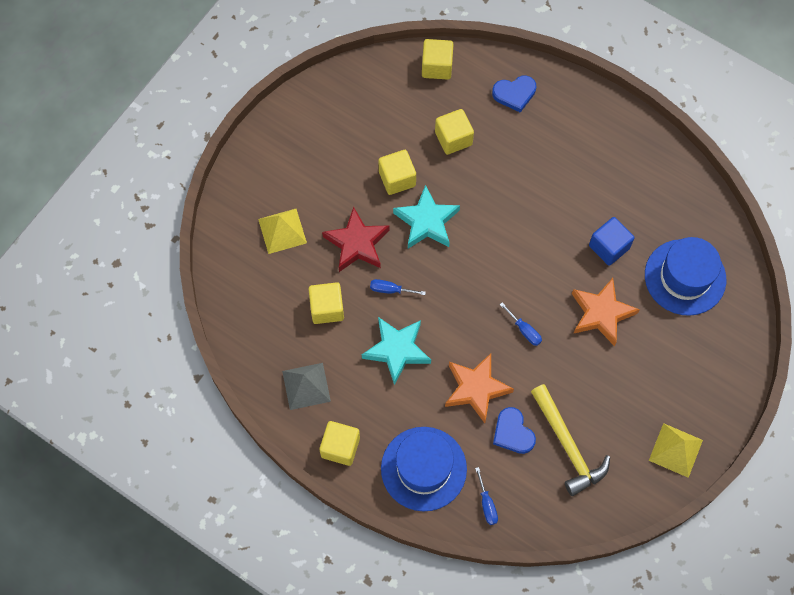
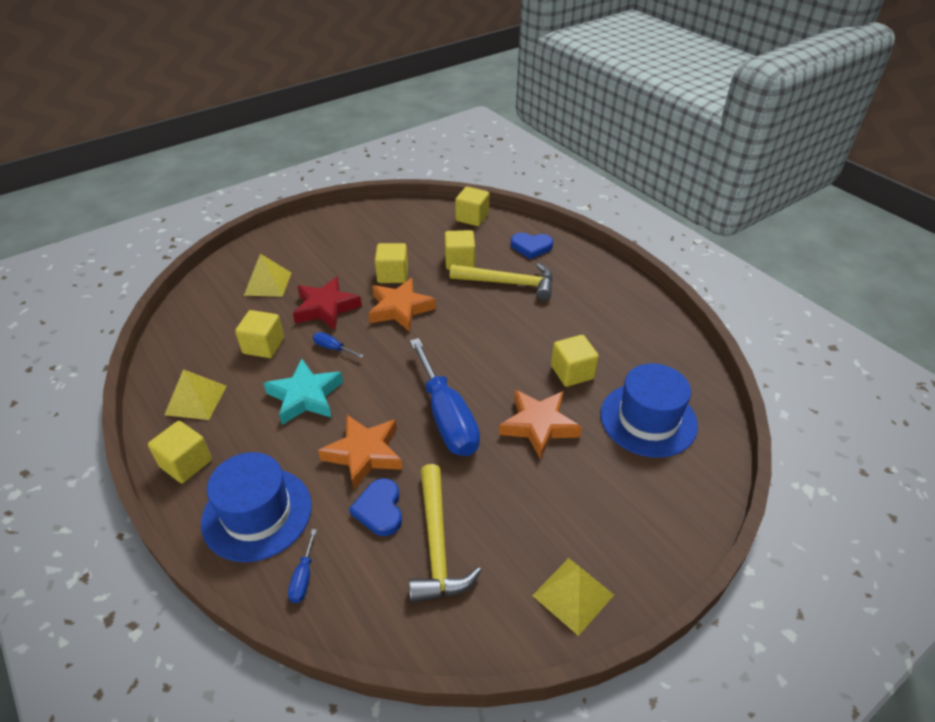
camera: 20 degrees right, 25 degrees down
grey pyramid [282,363,331,410] -> yellow pyramid [164,369,227,420]
turquoise star [393,185,460,248] -> orange star [368,278,436,332]
blue screwdriver [500,302,542,346] -> blue screwdriver [410,338,480,456], size x2.47
blue cube [589,217,634,266] -> yellow cube [551,335,599,387]
none -> yellow hammer [450,263,553,301]

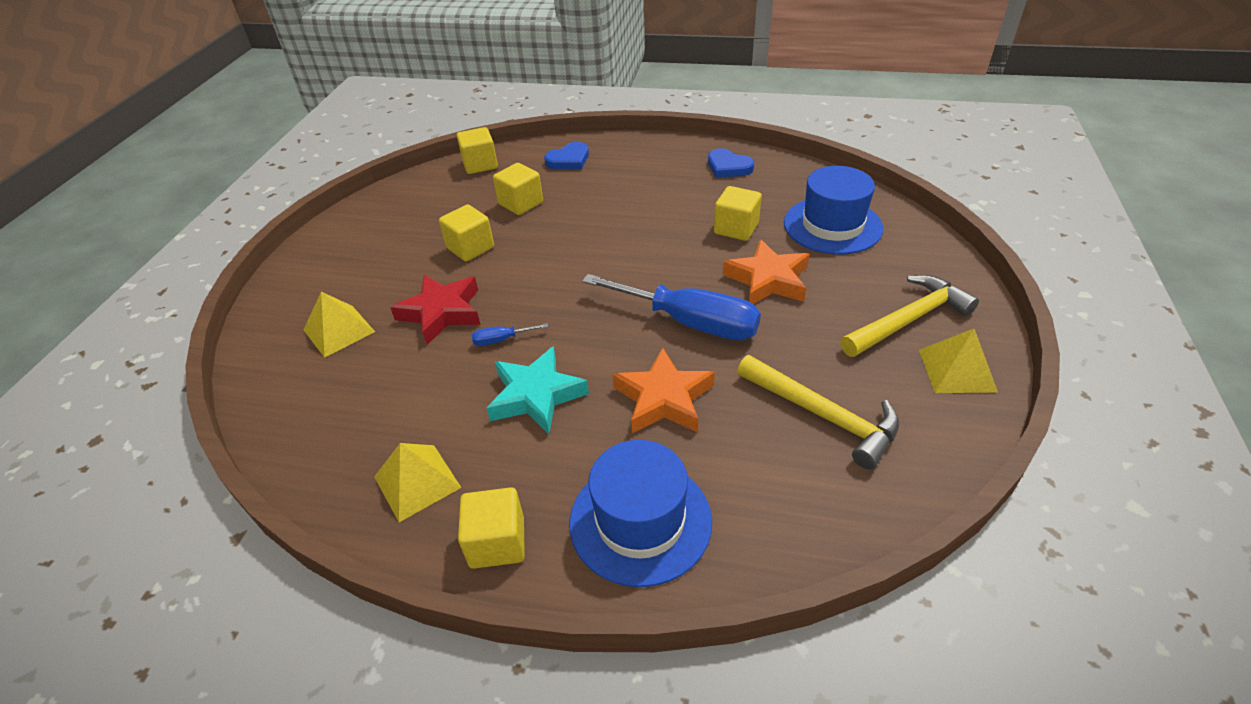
camera: 40 degrees left, 0 degrees up
yellow cube [235,310,284,358] -> none
blue screwdriver [288,529,317,603] -> none
blue heart [349,478,402,536] -> blue heart moved to [708,148,754,178]
orange star [368,278,436,332] -> none
yellow hammer [450,263,553,301] -> yellow hammer moved to [840,275,979,357]

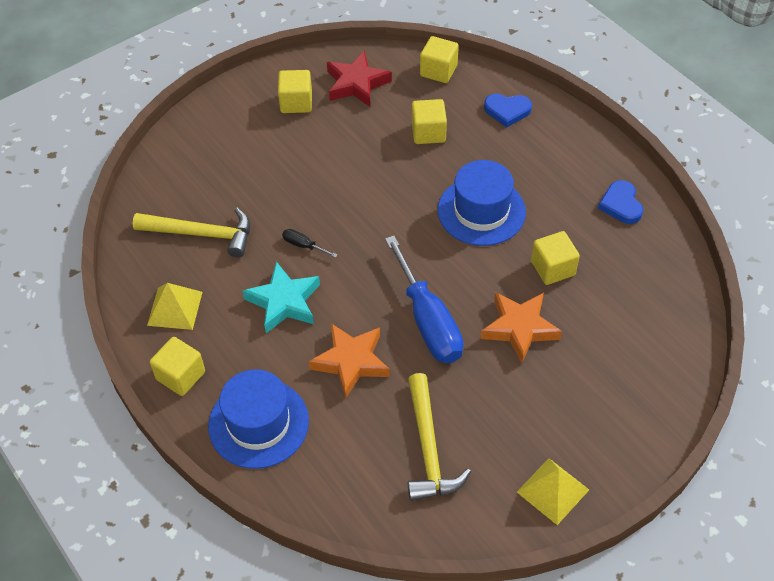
camera: 40 degrees right, 10 degrees up
yellow pyramid [303,292,375,358] -> none
red star [390,275,480,345] -> red star moved to [327,51,392,107]
yellow cube [439,204,494,261] -> yellow cube moved to [278,70,312,113]
blue screwdriver [472,323,548,346] -> black screwdriver [282,229,338,258]
blue hat [784,166,883,255] -> blue hat moved to [438,160,526,246]
yellow hammer [840,275,979,357] -> yellow hammer moved to [133,208,250,258]

